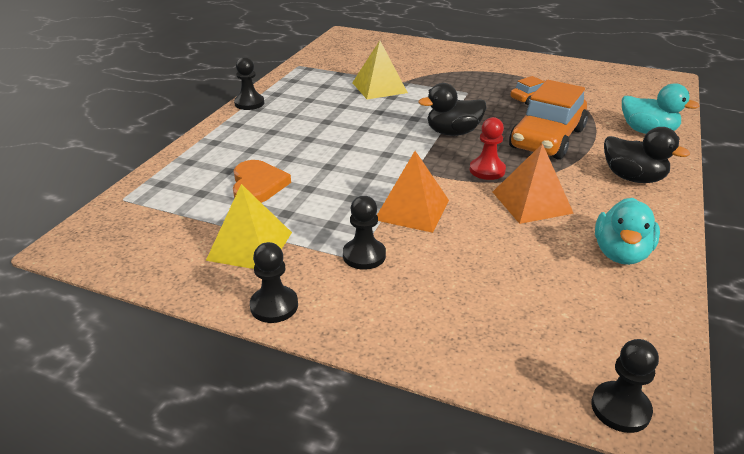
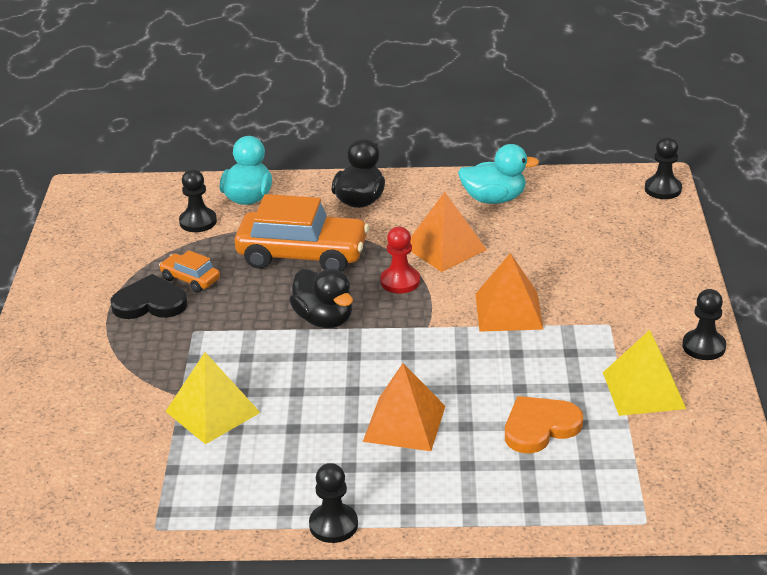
camera: 110 degrees left, 0 degrees up
black pawn [343,196,386,270] -> black pawn moved to [179,169,217,232]
none -> black heart [111,274,188,319]
none -> orange pyramid [363,363,445,451]

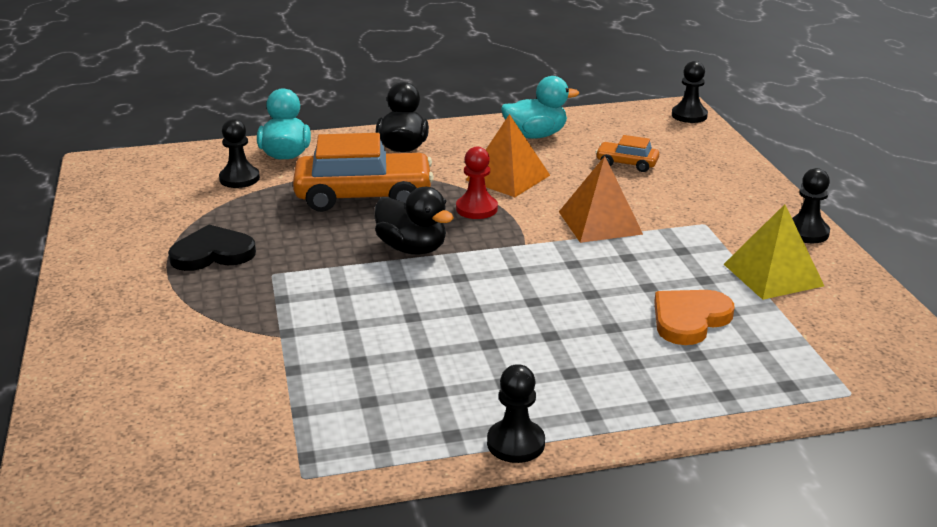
camera: 15 degrees left, 5 degrees down
orange car [159,250,220,292] -> orange car moved to [596,135,659,172]
yellow pyramid [165,352,261,444] -> none
orange pyramid [363,363,445,451] -> none

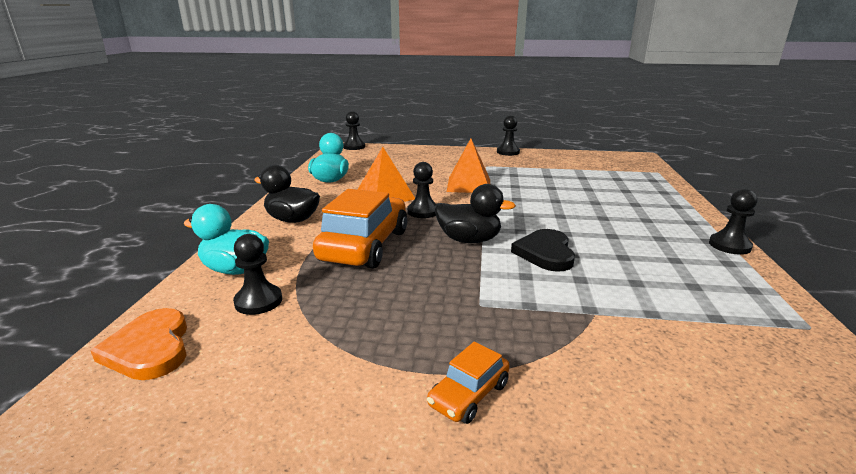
camera: 70 degrees left, 5 degrees down
black heart [168,225,256,271] -> black heart moved to [511,229,575,272]
black duck [375,187,454,255] -> black duck turned 45 degrees clockwise [435,184,516,243]
red pawn [456,147,498,219] -> black pawn [407,162,436,218]
orange car [596,135,659,172] -> orange car moved to [427,342,510,424]
orange heart [654,290,734,345] -> orange heart moved to [90,308,187,380]
yellow pyramid [724,204,824,300] -> none

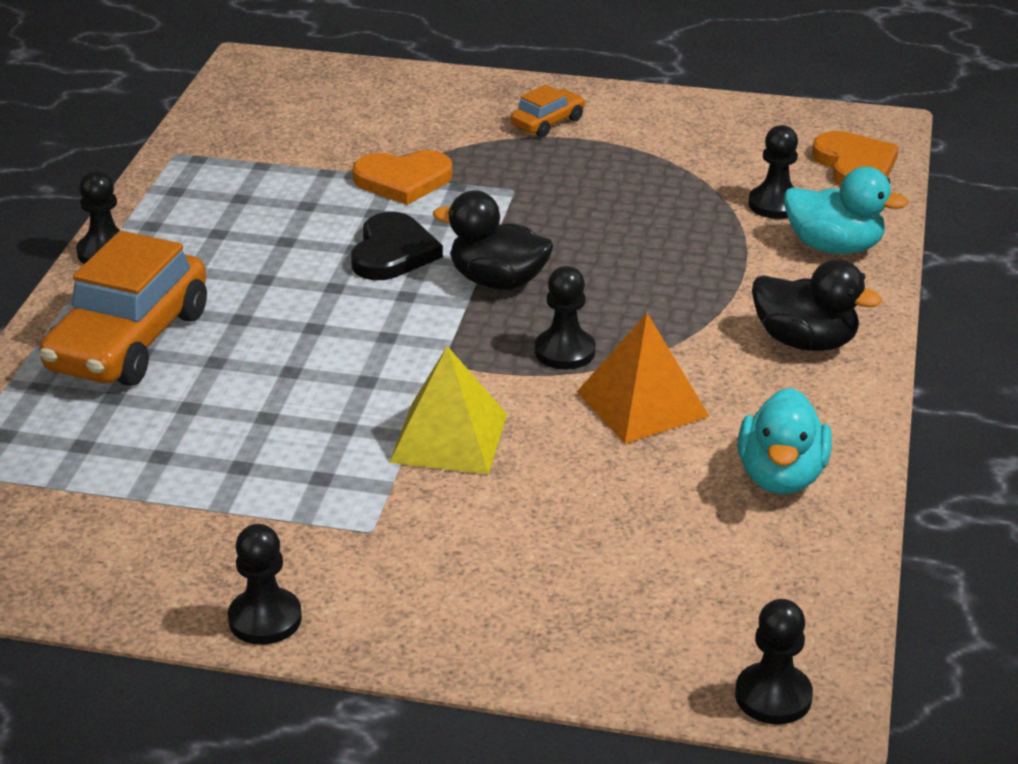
camera: 175 degrees left, 10 degrees up
orange car [313,189,407,269] -> orange car moved to [39,231,207,386]
orange pyramid [447,138,490,193] -> yellow pyramid [389,346,507,474]
none -> orange heart [352,150,453,205]

